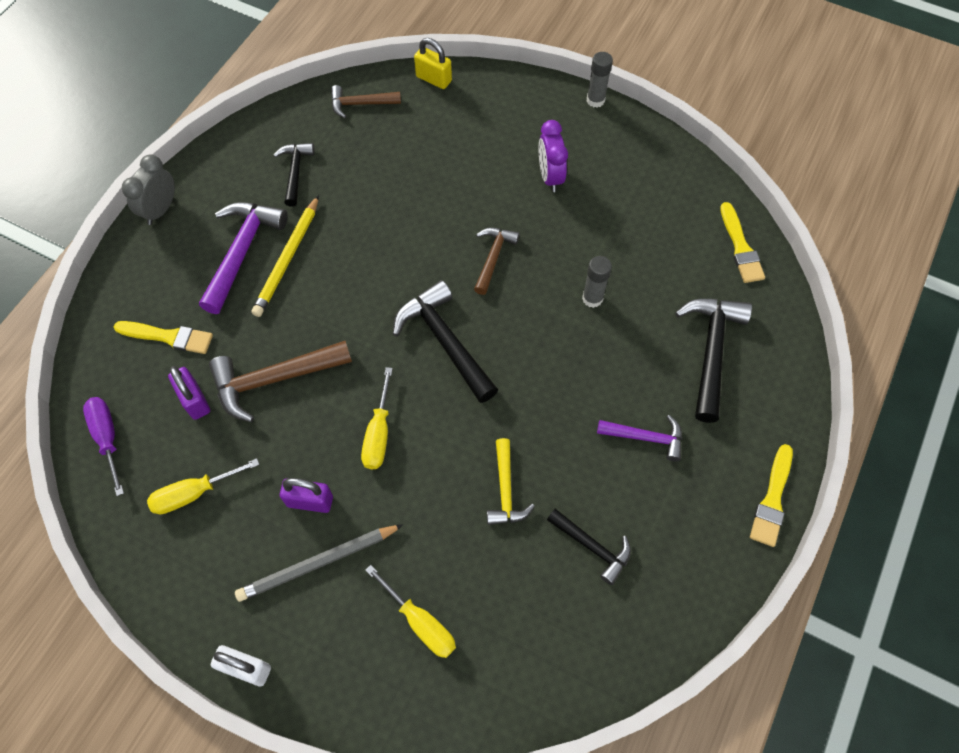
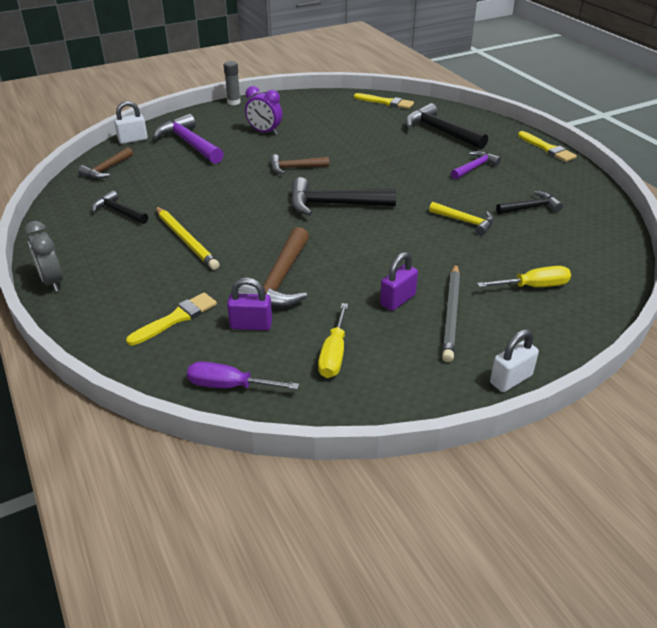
camera: 55 degrees left, 25 degrees down
purple hammer [199,202,288,314] -> purple hammer moved to [153,114,224,164]
yellow screwdriver [361,367,393,469] -> none
yellow padlock [414,38,452,89] -> white padlock [114,101,148,144]
brown hammer [474,228,520,295] -> brown hammer turned 60 degrees counterclockwise [270,154,329,174]
grey glue stick [582,256,612,308] -> none

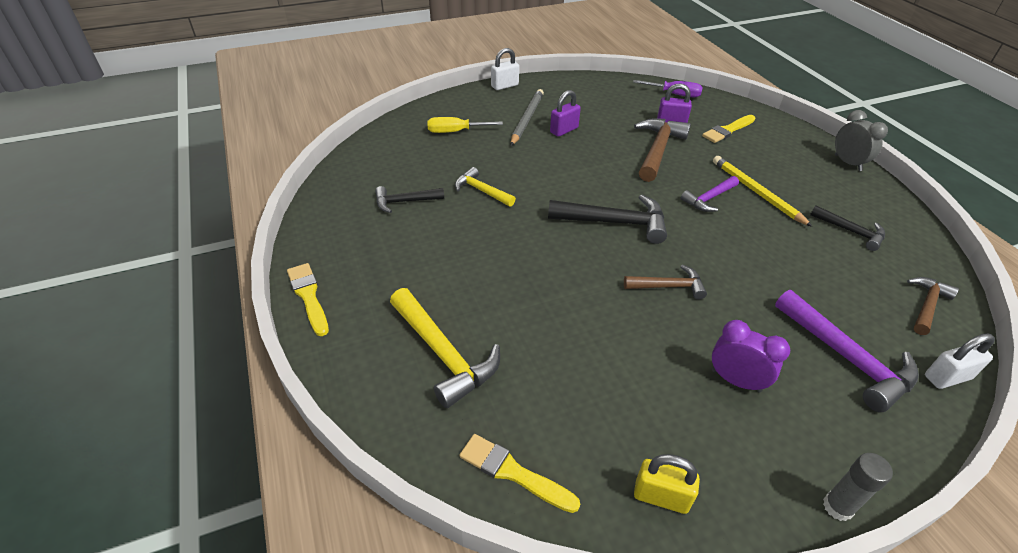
camera: 175 degrees left, 5 degrees up
yellow screwdriver [318,303,348,378] -> none
black hammer [405,103,488,149] -> yellow hammer [390,288,500,408]
purple hammer [451,151,501,179] -> purple hammer moved to [681,176,739,212]
none -> yellow padlock [634,454,700,514]

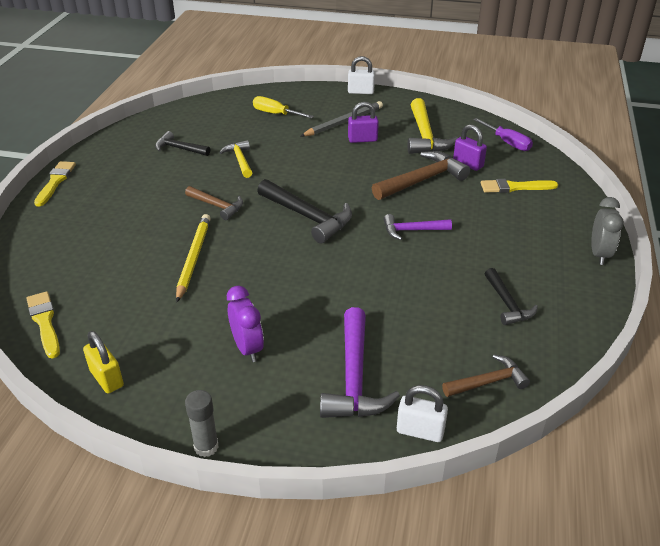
camera: 35 degrees right, 5 degrees down
yellow hammer [390,288,500,408] -> yellow hammer moved to [407,98,458,154]
brown hammer [624,265,707,300] -> brown hammer moved to [185,186,243,220]
yellow pencil [713,156,813,227] -> yellow pencil moved to [176,214,211,302]

